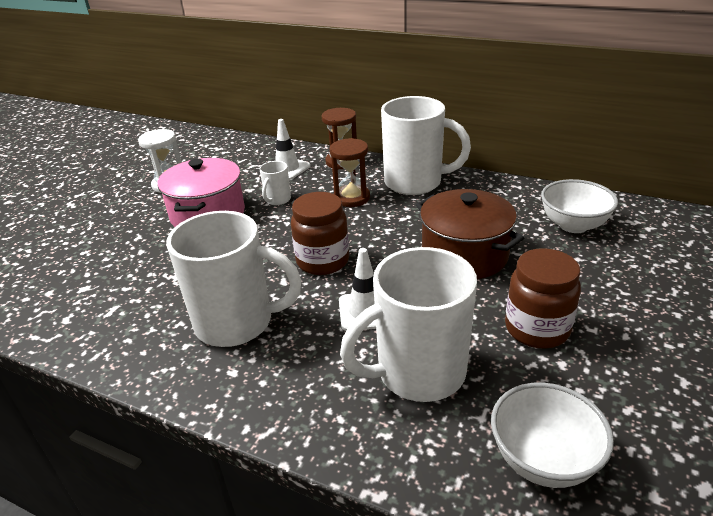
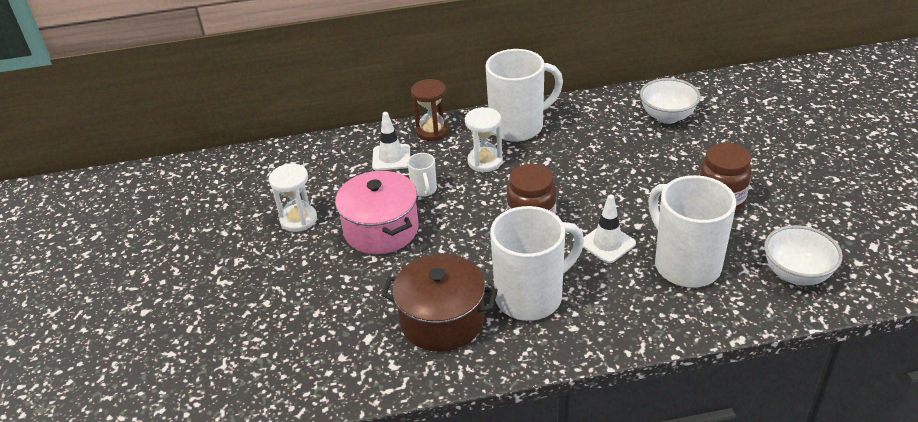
camera: 35 degrees left, 5 degrees up
brown hourglass [329,138,370,207] -> white hourglass [465,107,503,172]
white mug [340,247,477,402] -> white mug turned 120 degrees clockwise [648,175,736,288]
brown pot [416,189,524,279] -> brown pot moved to [381,254,498,352]

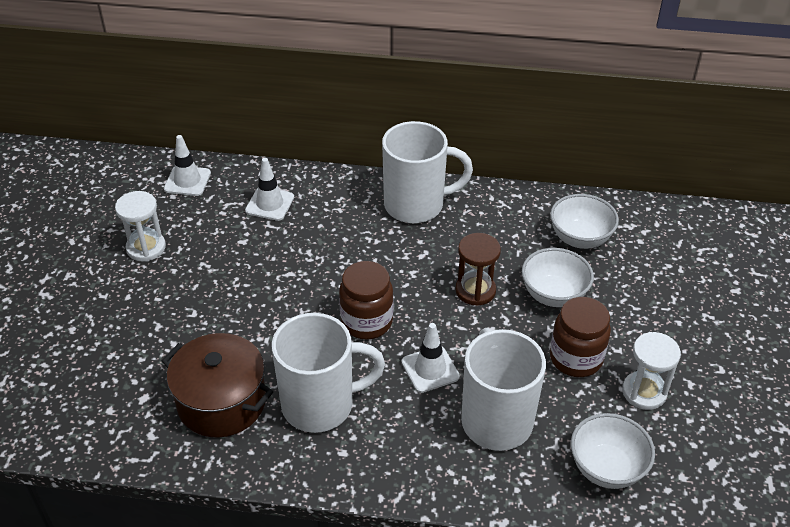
camera: 15 degrees right, 5 degrees up
pink pot [335,171,419,254] -> none
white mug [407,153,437,197] -> none
brown hourglass [411,79,449,141] -> brown hourglass moved to [455,233,501,306]
white hourglass [465,107,503,172] -> white hourglass moved to [622,332,681,410]
none -> white traffic cone [164,135,211,196]
none -> white bowl [522,248,594,307]

